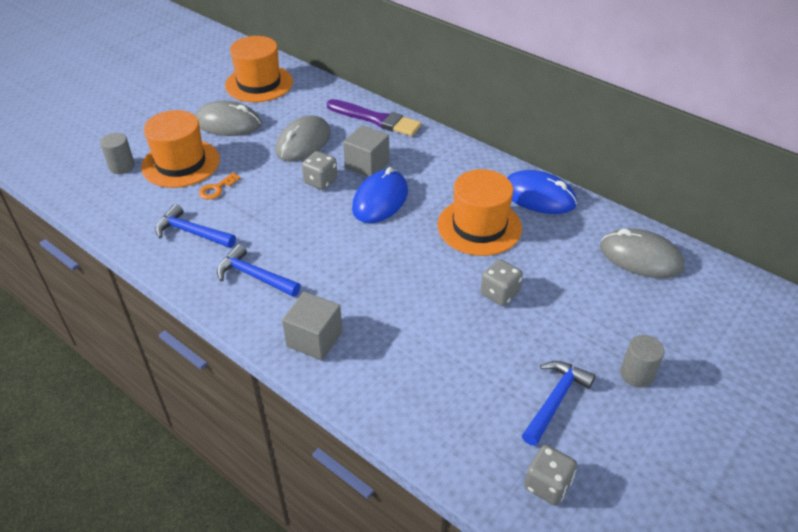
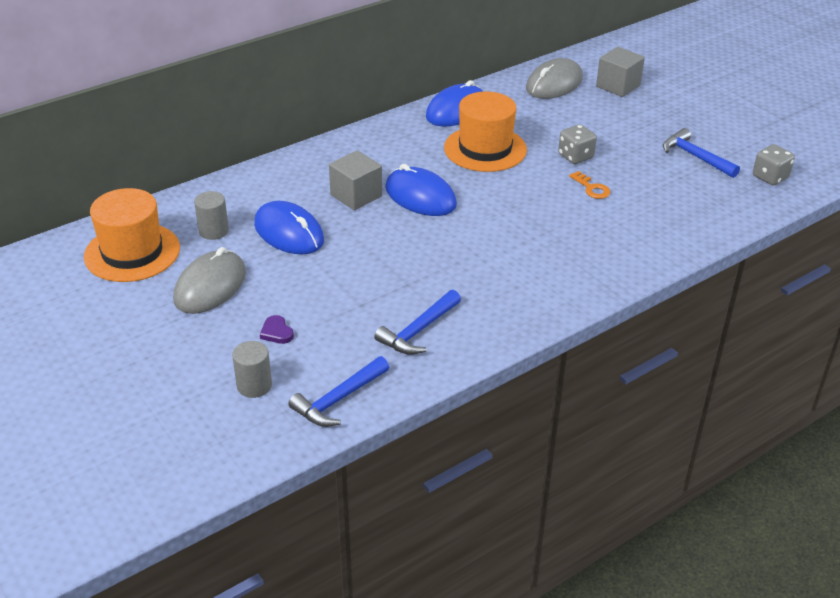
camera: 75 degrees left, 5 degrees down
orange hat [141,110,220,188] -> purple heart [260,315,294,344]
orange key [199,173,241,200] -> orange key moved to [569,171,611,199]
blue hammer [217,244,301,297] -> blue hammer moved to [288,356,389,427]
grey mouse [275,115,331,162] -> blue mouse [254,201,324,254]
grey cube [282,292,342,360] -> grey cube moved to [596,47,645,97]
grey dice [302,151,338,190] -> none
purple brush [327,99,421,136] -> none
grey cylinder [620,335,664,387] -> grey cylinder moved to [194,191,229,240]

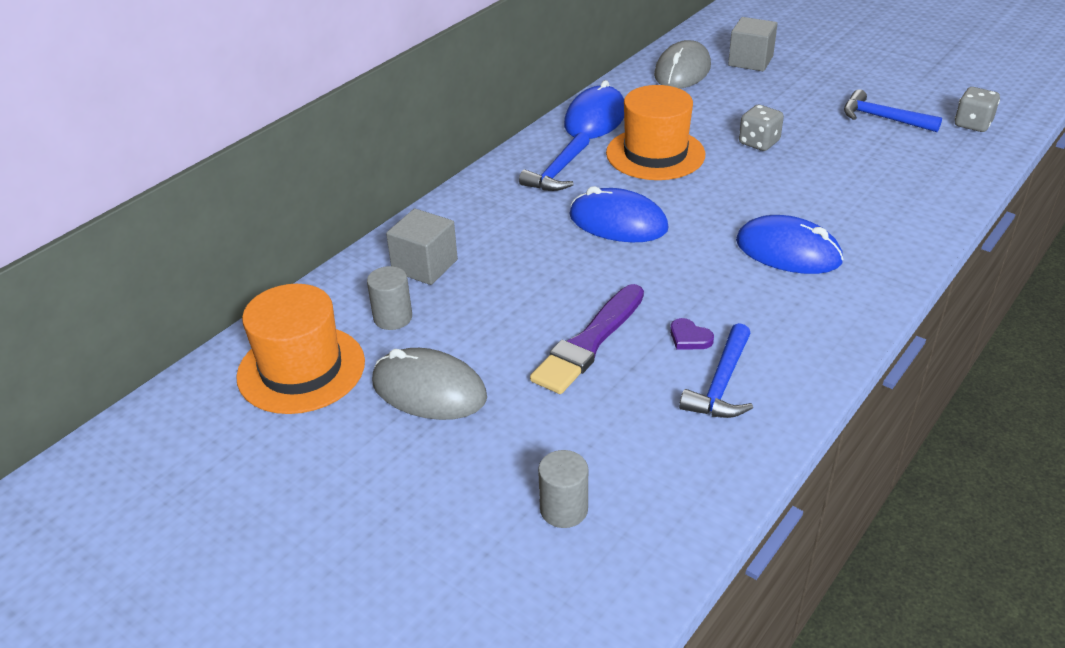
camera: 15 degrees left, 0 degrees up
grey mouse [173,247,246,314] -> grey mouse turned 75 degrees counterclockwise [372,348,487,420]
blue mouse [254,201,324,254] -> blue mouse moved to [736,215,844,274]
purple heart [260,315,294,344] -> purple heart moved to [670,318,714,350]
blue hammer [288,356,389,427] -> blue hammer moved to [519,132,590,191]
grey cube [329,150,382,210] -> grey cube moved to [386,208,458,285]
orange key [569,171,611,199] -> none
none -> purple brush [530,284,644,394]

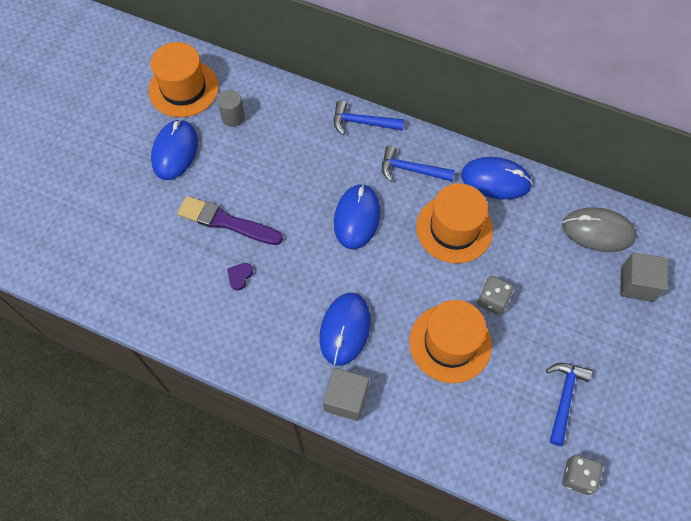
camera: 75 degrees right, 25 degrees up
grey mouse [372,348,487,420] -> blue mouse [151,119,198,180]
grey cube [386,208,458,285] -> grey cube moved to [323,368,369,421]
grey cylinder [538,450,588,528] -> none
blue hammer [679,323,753,418] -> blue hammer moved to [334,101,404,135]
none -> orange hat [409,300,492,383]

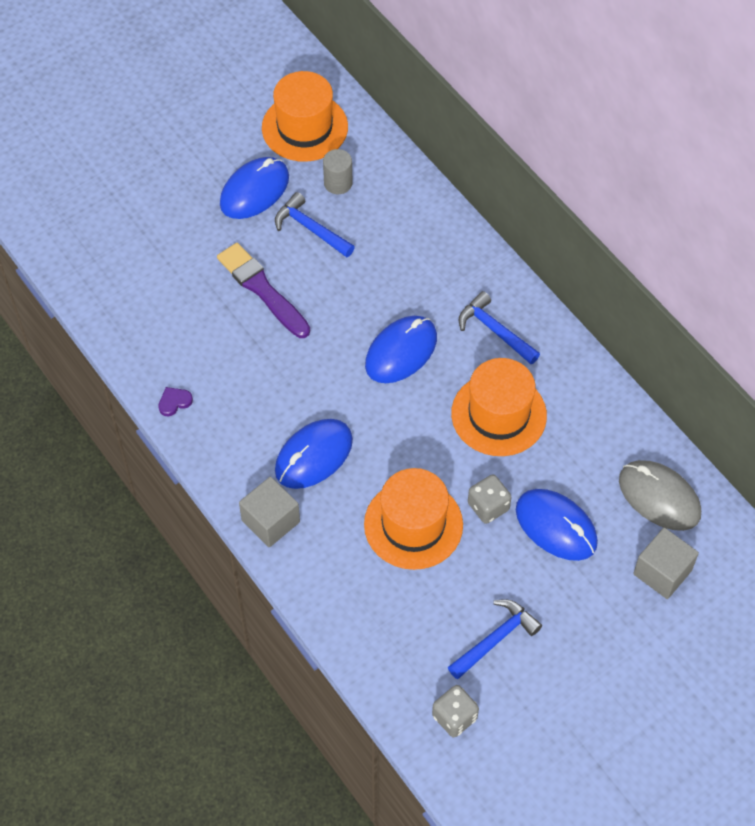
camera: 30 degrees right, 5 degrees down
purple heart [227,263,253,290] -> purple heart moved to [158,387,193,416]
blue hammer [334,101,404,135] -> blue hammer moved to [275,192,355,257]
blue mouse [461,157,533,199] -> blue mouse moved to [516,489,598,561]

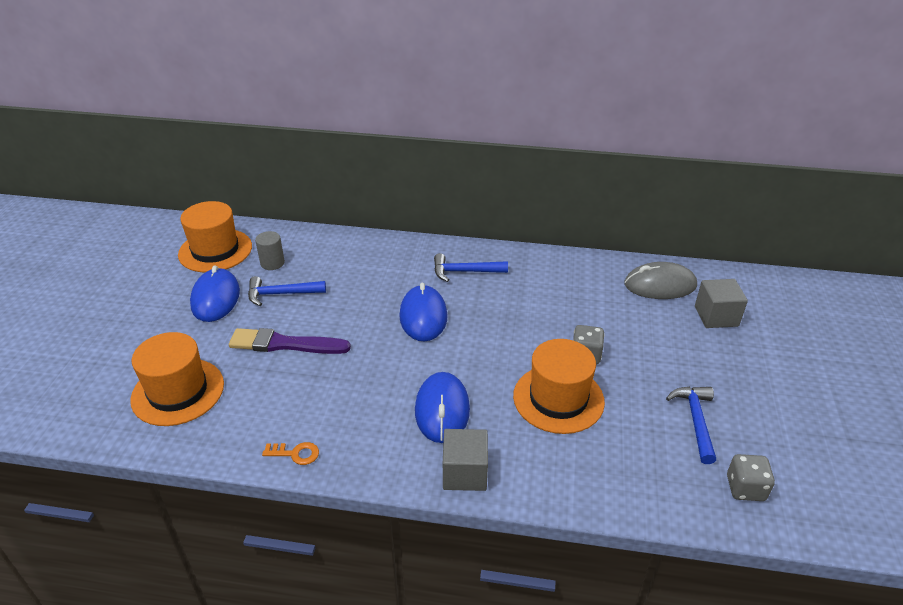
camera: 45 degrees left, 20 degrees down
purple heart [158,387,193,416] -> orange key [262,442,319,465]
orange hat [451,358,547,456] -> orange hat moved to [130,332,224,426]
blue mouse [516,489,598,561] -> none

